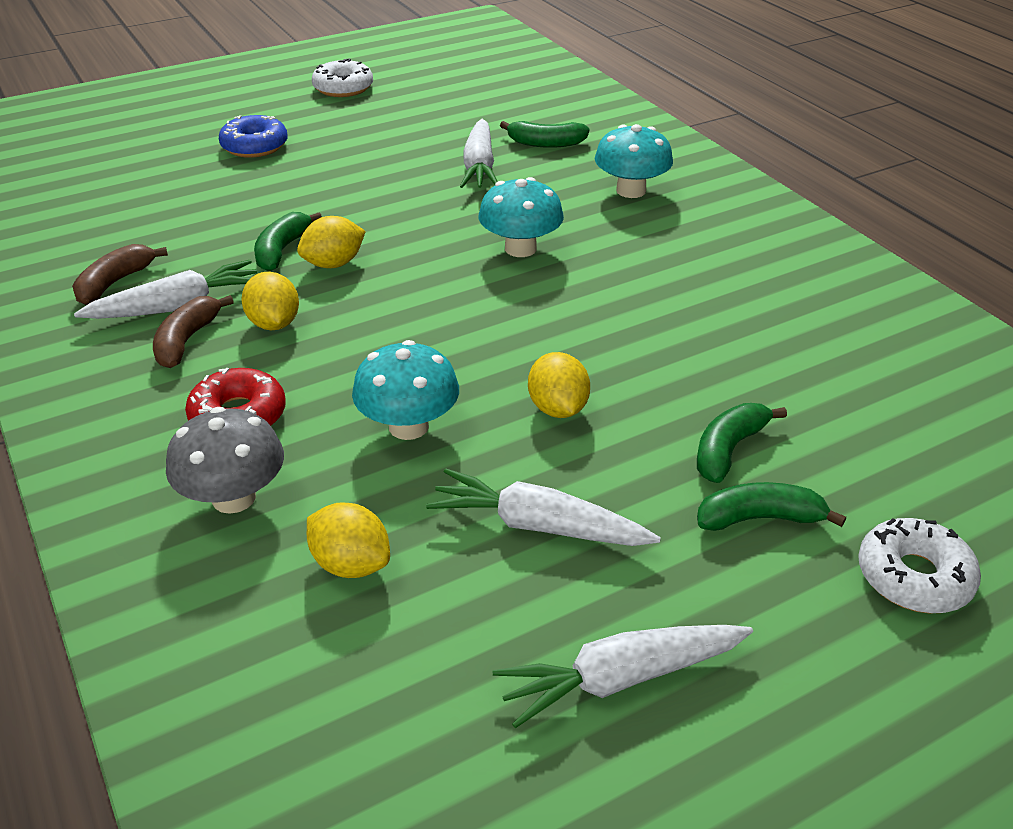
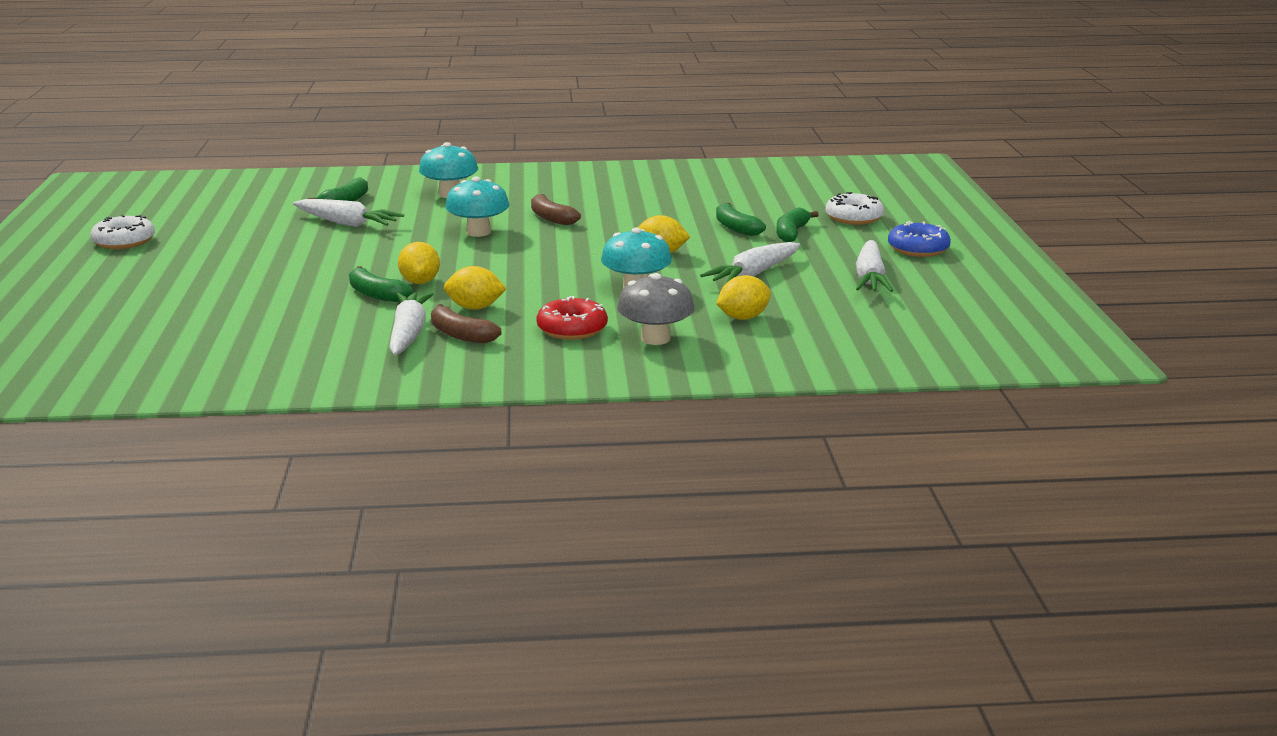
camera: 65 degrees left, 15 degrees down
brown banana [72,244,168,305] -> brown banana moved to [531,194,581,225]
blue donut [219,115,288,158] -> blue donut moved to [888,221,951,257]

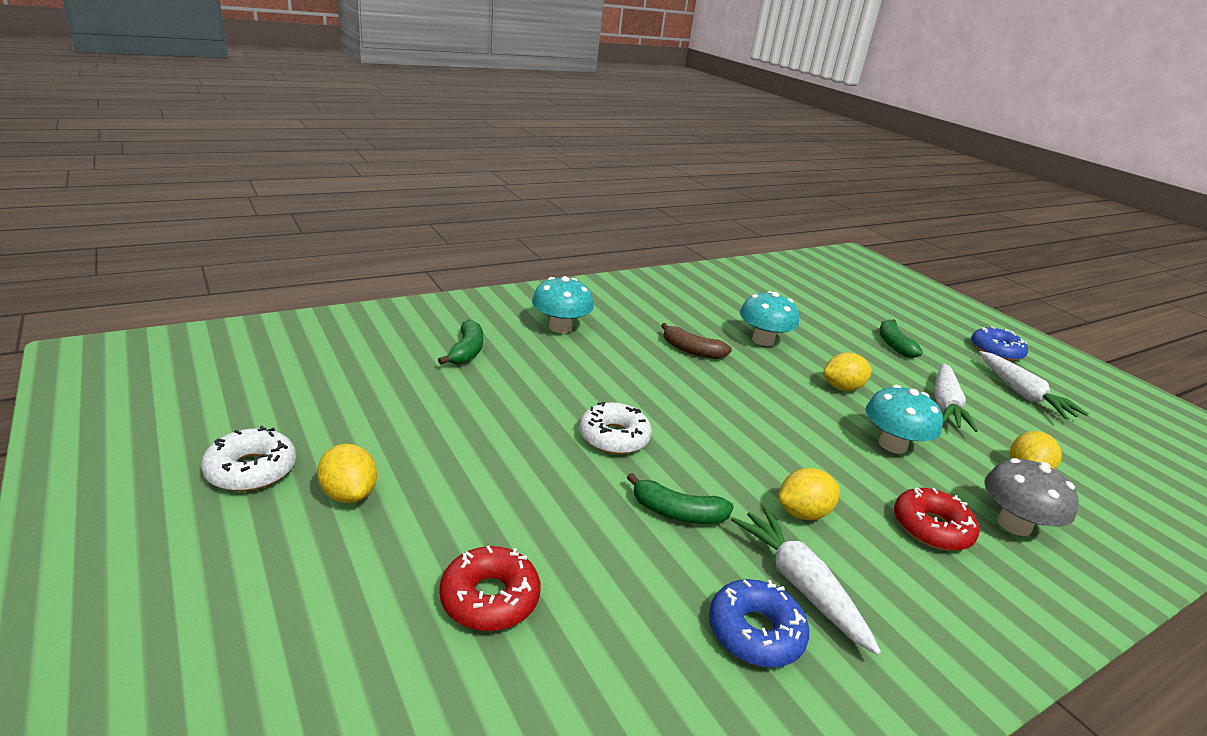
camera: 30 degrees left, 5 degrees up
white carrot [293,199,404,227] -> none
yellow lemon [398,242,440,284] -> yellow lemon moved to [317,444,377,503]
brown banana [431,304,502,343] -> none
turquoise mushroom [445,177,510,237] -> turquoise mushroom moved to [740,291,799,346]
green banana [716,203,766,236] -> none
white donut [826,192,884,225] -> white donut moved to [579,402,652,455]
none -> red donut [439,546,540,631]
none -> blue donut [709,579,809,668]

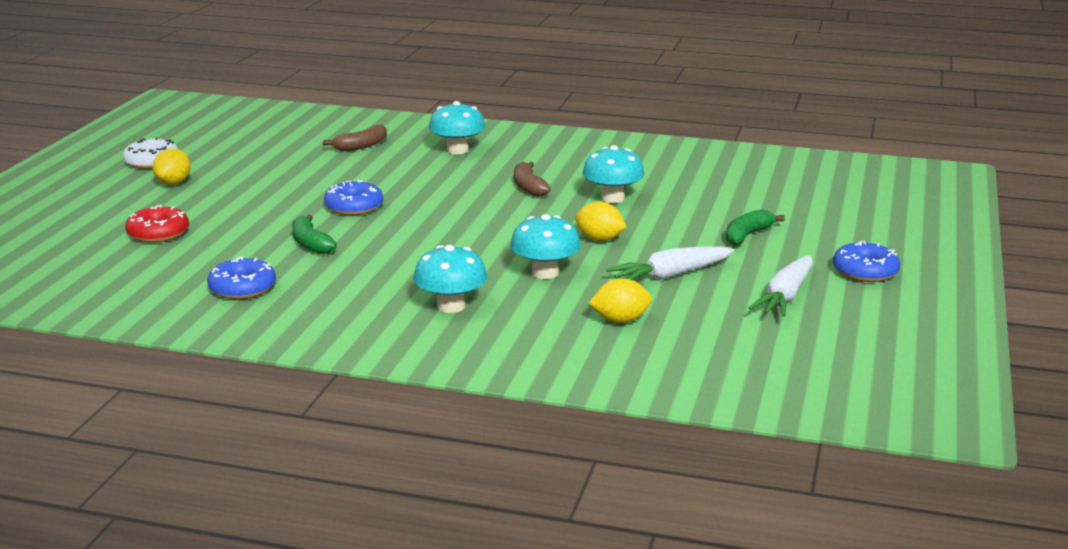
camera: 50 degrees right, 5 degrees down
green banana [438,320,483,365] -> brown banana [323,125,387,151]
white donut [579,402,652,455] -> blue donut [324,180,383,215]
white carrot [731,507,881,656] -> none
yellow lemon [778,468,840,520] -> none
red donut [894,487,979,551] -> turquoise mushroom [413,245,487,313]
grey mushroom [984,458,1079,536] -> none

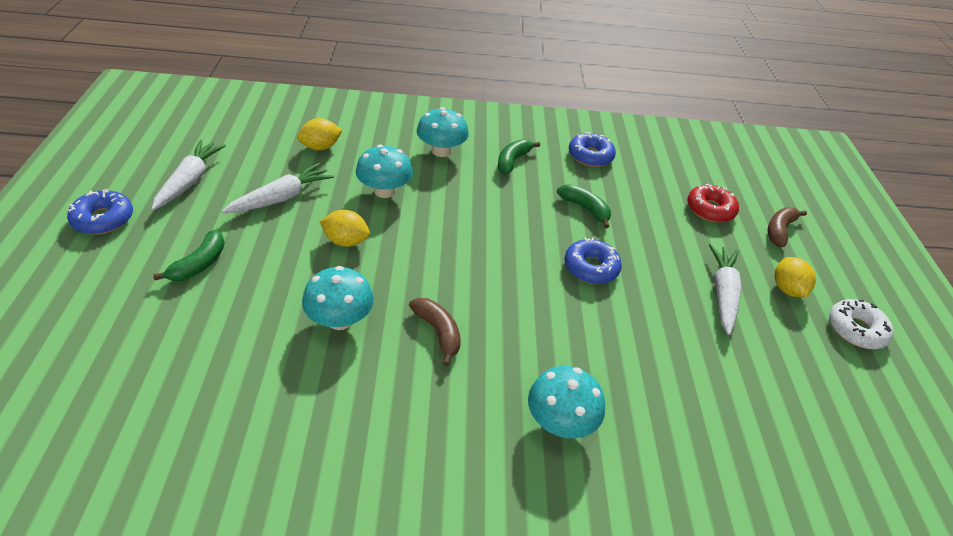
camera: 160 degrees right, 20 degrees up
brown banana [323,125,387,151] -> brown banana moved to [767,207,807,247]
none -> green banana [498,139,540,174]
none -> white carrot [709,244,741,335]

